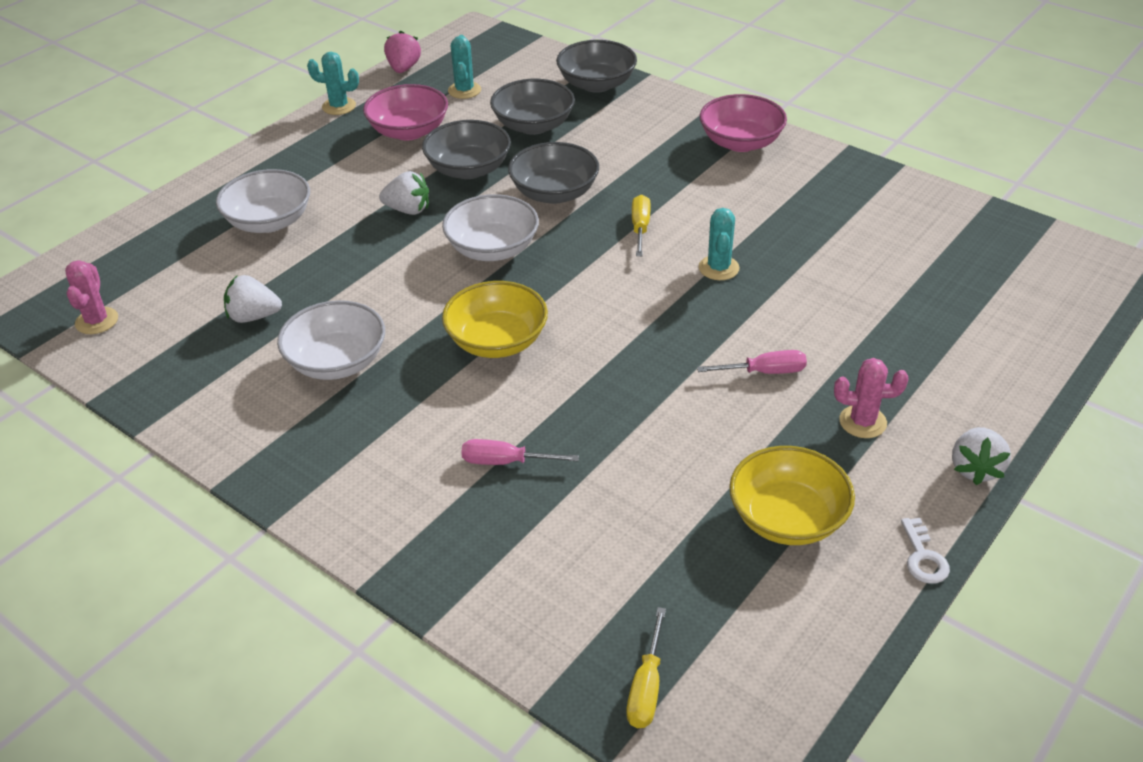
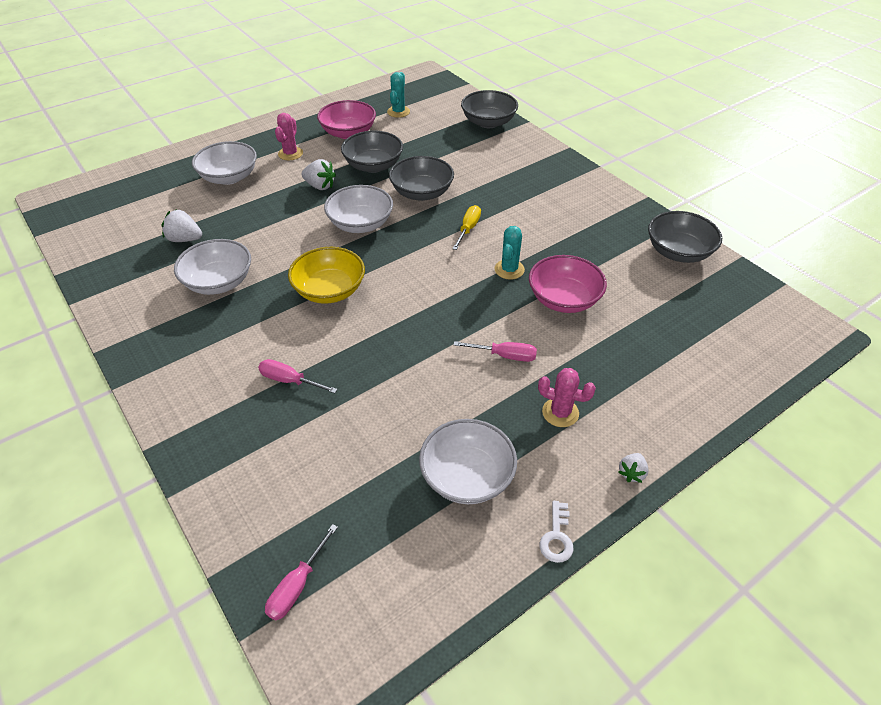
camera: 15 degrees right, 5 degrees up
pink cactus [65,260,118,334] -> pink cactus moved to [275,113,303,160]
turquoise cactus [307,52,359,115] -> none
pink strawberry [384,31,421,73] -> none
grey bowl [490,79,575,135] -> grey bowl moved to [648,211,722,263]
yellow screwdriver [626,607,666,728] -> pink screwdriver [265,524,338,621]
pink bowl [700,94,787,152] -> pink bowl moved to [529,255,607,313]
yellow bowl [729,446,855,545] -> white bowl [419,419,517,504]
white strawberry [952,427,1011,485] -> white strawberry [618,453,649,483], size x0.64

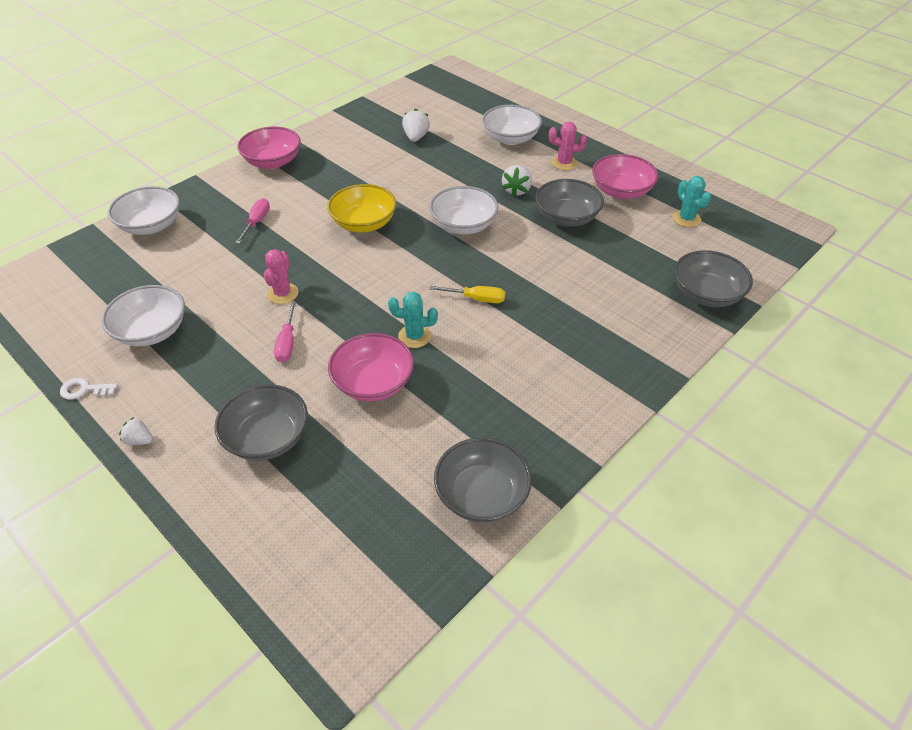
camera: 80 degrees right, 0 degrees up
white bowl [174,239,251,295] -> white bowl moved to [108,186,180,235]
pink screwdriver [265,524,338,621] -> none
turquoise cactus [387,72,410,118] -> turquoise cactus turned 60 degrees clockwise [673,176,711,227]
grey bowl [389,156,454,201] -> grey bowl moved to [215,384,308,461]
pink cactus [538,368,596,427] -> pink cactus moved to [264,249,299,304]
none -> pink bowl [237,127,301,169]

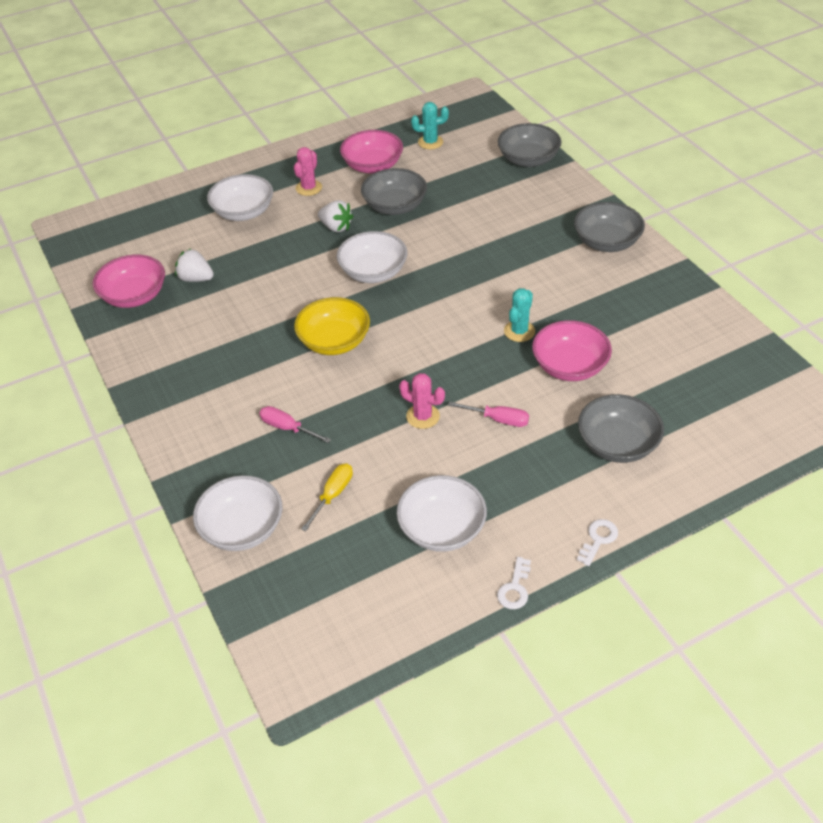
camera: 70 degrees left, 0 degrees up
white strawberry [119,417,153,445] -> white key [577,519,618,566]
pink bowl [237,127,301,169] -> pink bowl moved to [93,255,165,308]
yellow screwdriver [429,286,505,303] -> yellow screwdriver moved to [301,464,353,531]
grey bowl [434,438,532,523] -> grey bowl moved to [574,202,645,252]

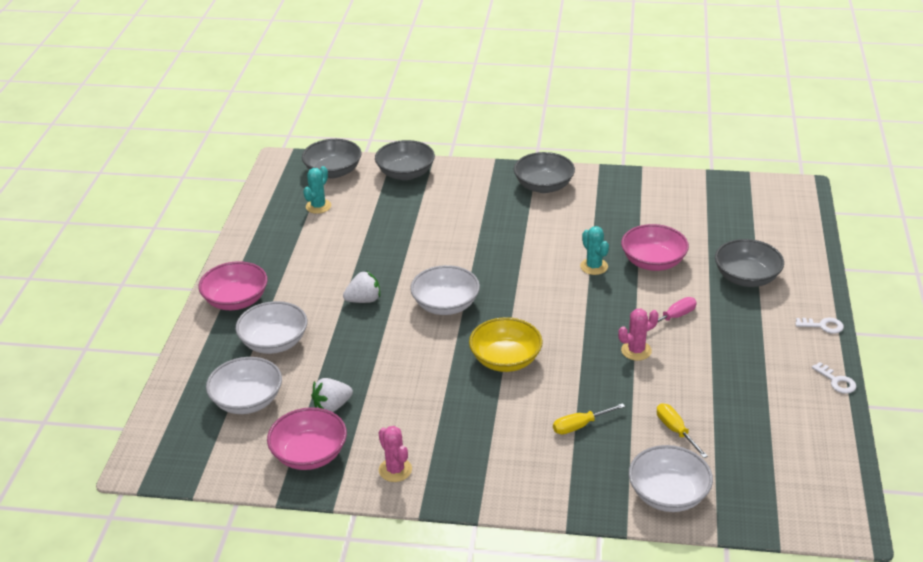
camera: 55 degrees left, 10 degrees down
pink screwdriver [259,406,331,443] -> yellow screwdriver [553,403,625,434]
pink cactus [294,147,322,196] -> pink cactus moved to [378,426,412,482]
pink bowl [340,130,403,174] -> pink bowl moved to [199,261,268,310]
grey bowl [361,168,427,215] -> grey bowl moved to [302,139,362,179]
white bowl [397,475,487,552] -> white bowl moved to [206,357,282,414]
white key [577,519,618,566] -> white key turned 120 degrees clockwise [795,318,844,334]

